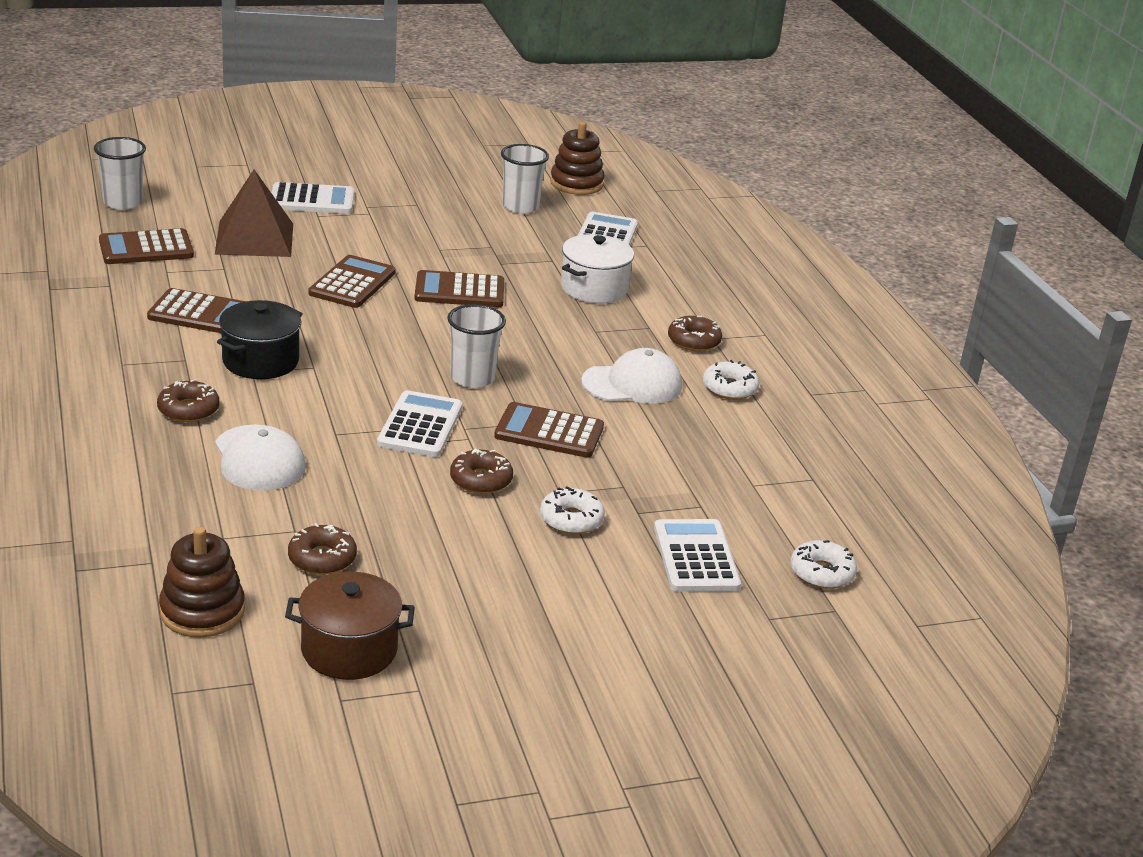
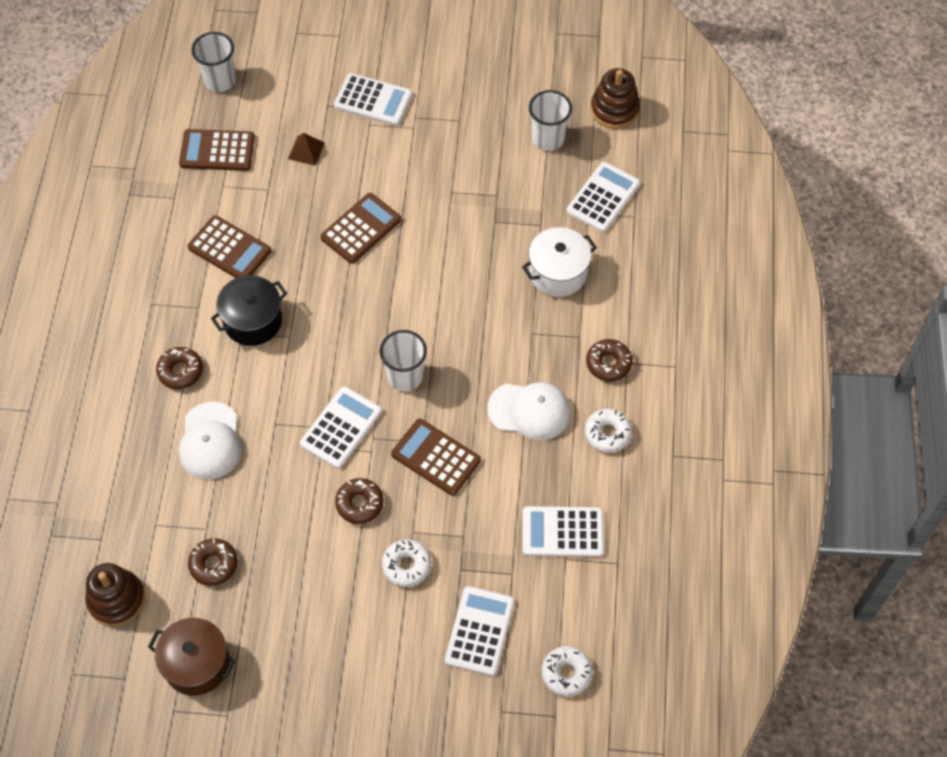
camera: 25 degrees right, 30 degrees up
brown pyramid [215,170,293,257] -> brown pyramid [288,133,325,166], size x0.47
brown calculator [414,270,504,307] -> none
none -> white calculator [522,506,604,557]

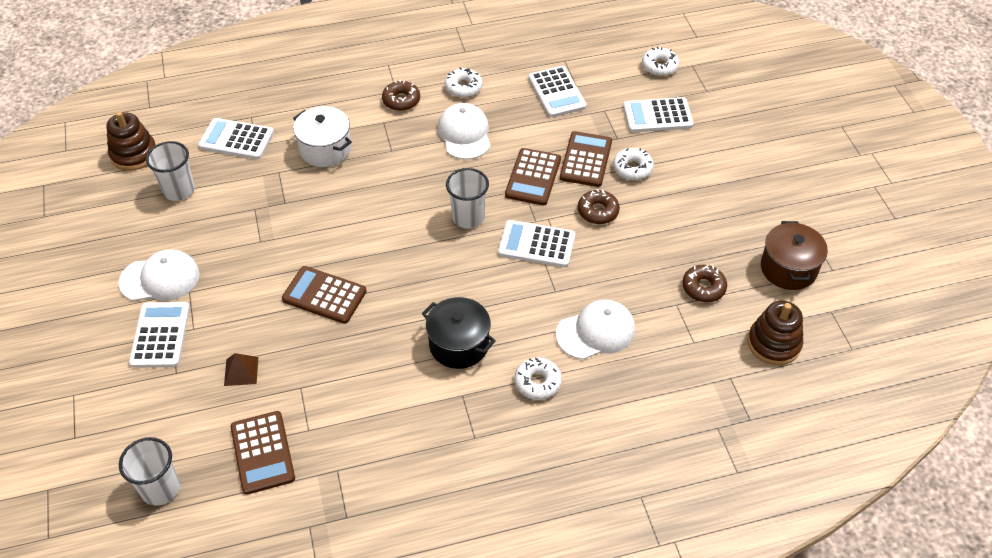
camera: 110 degrees left, 10 degrees down
brown donut [156,347,203,389] -> white donut [515,357,562,400]
brown calculator [188,215,271,278] -> brown calculator moved to [560,131,612,187]
none -> white cap [119,250,200,301]

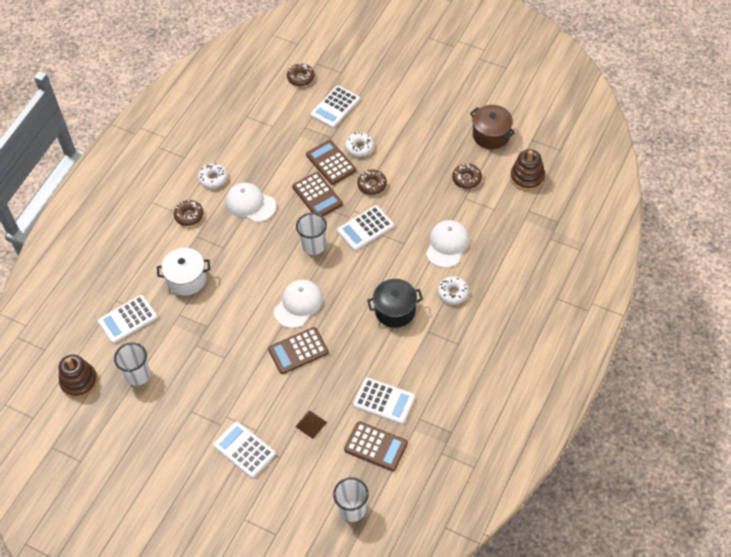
camera: 45 degrees left, 5 degrees up
white cap [119,250,200,301] -> white cap moved to [274,280,323,328]
white calculator [528,66,586,117] -> white calculator moved to [353,377,415,424]
white donut [642,46,679,76] -> brown donut [287,63,314,86]

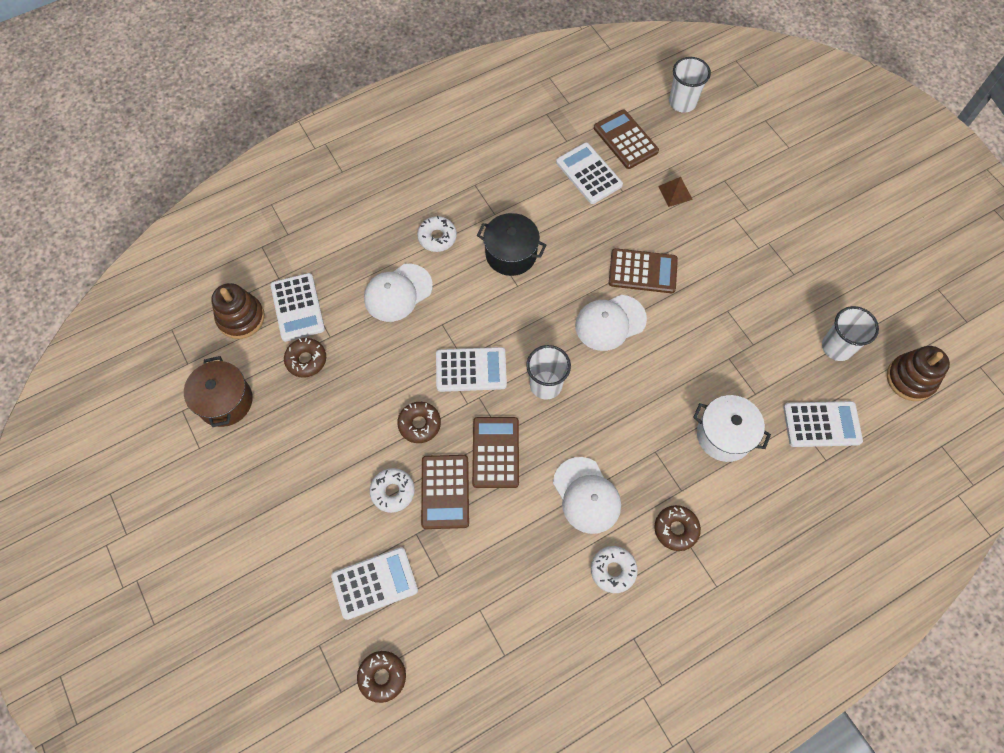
camera: 150 degrees left, 10 degrees up
white calculator [213,421,276,478] -> white calculator moved to [271,273,325,342]

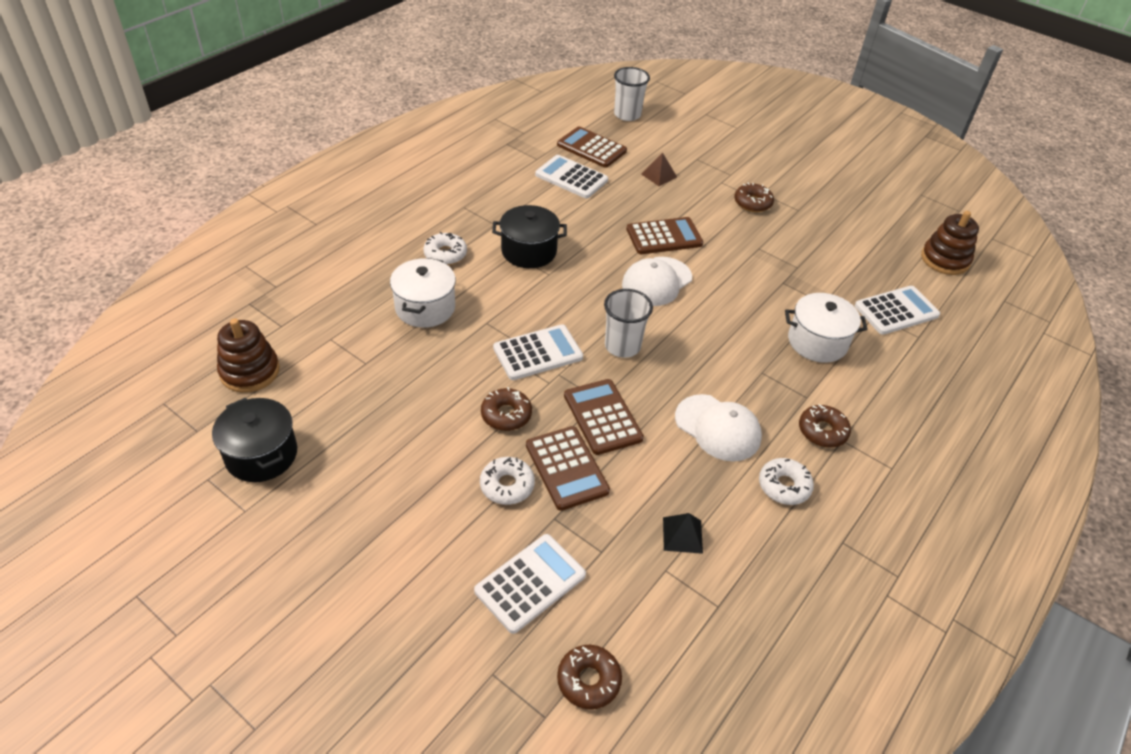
camera: 25 degrees left, 20 degrees down
brown pot [184,356,253,427] -> black pot [212,397,297,482]
white calculator [271,273,325,342] -> none
brown donut [284,338,326,378] -> brown donut moved to [734,182,774,212]
white cap [364,264,433,322] -> white pot [390,258,456,328]
white cup [822,306,879,361] -> none
none -> black pyramid [663,513,703,554]

